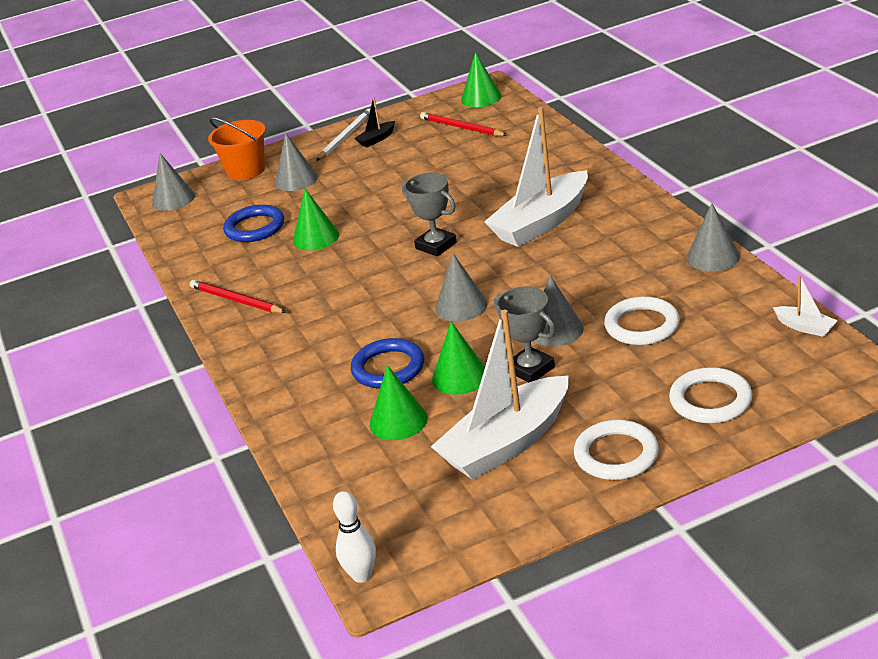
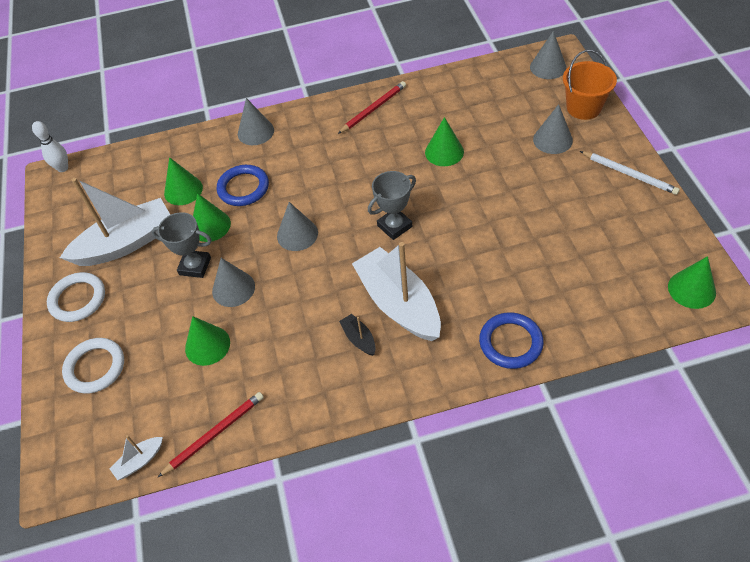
camera: 100 degrees right, 20 degrees up
blue ring [223,205,284,242] -> blue ring moved to [479,312,544,369]
black boat [355,97,395,147] -> black boat moved to [339,314,376,356]
red pencil [420,112,507,136] -> red pencil moved to [158,392,264,477]
white boat [431,310,569,480] -> white boat turned 90 degrees clockwise [60,178,170,266]
grey trophy [494,287,556,383] -> grey trophy turned 45 degrees clockwise [151,212,211,278]
white ring [604,296,680,345] -> green cone [185,316,230,366]
grey cone [687,203,740,272] -> grey cone moved to [238,98,274,145]

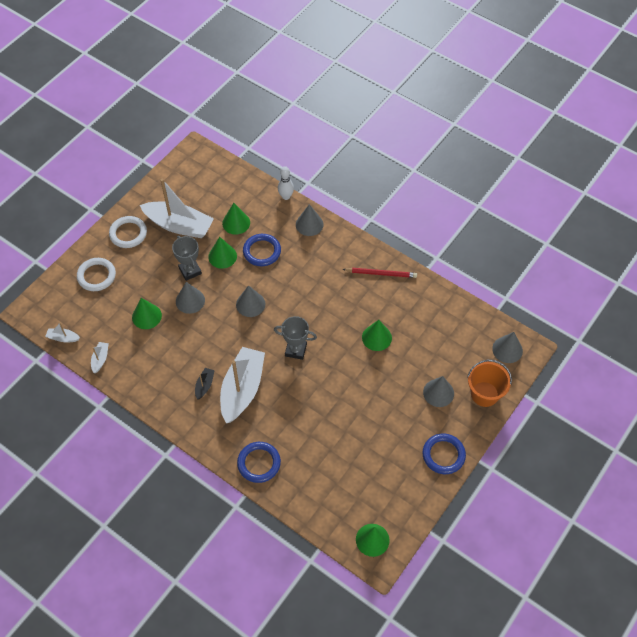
camera: 45 degrees right, 5 degrees up
white bowling pin [32,121,68,172] -> white bowling pin moved to [278,166,294,200]
red pencil [158,392,264,477] -> white boat [91,342,109,373]
white pencil [580,151,680,195] -> blue ring [422,433,466,474]

